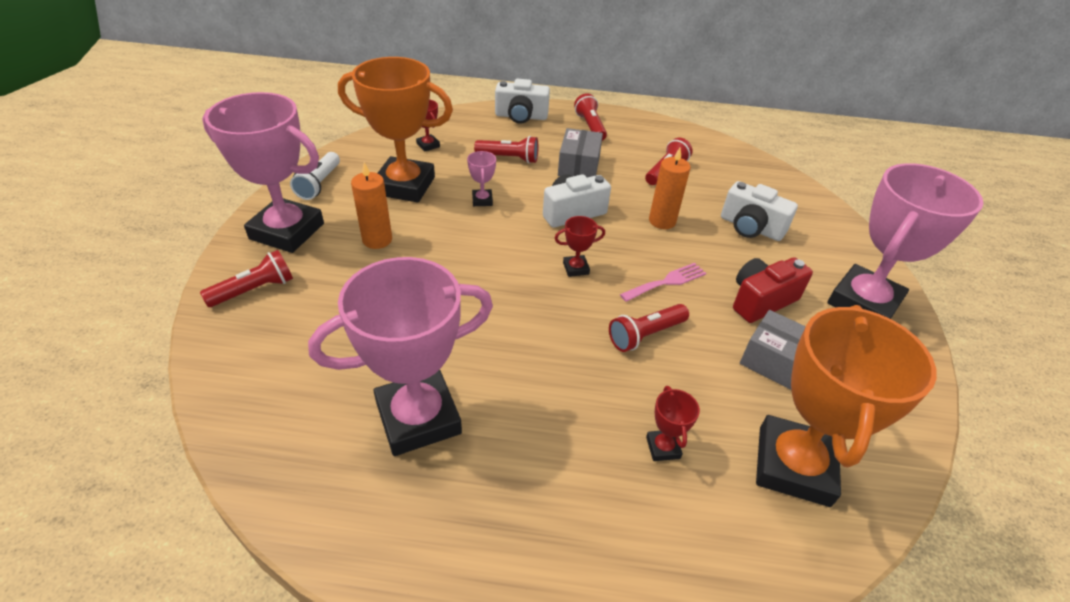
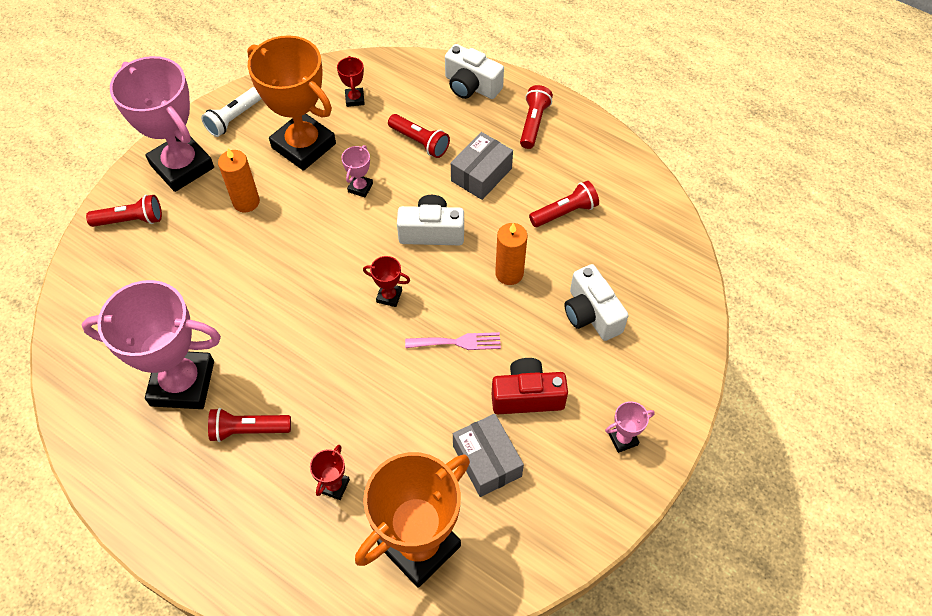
camera: 30 degrees right, 15 degrees up
red flashlight [609,304,689,352] -> red flashlight moved to [208,408,291,442]
pink trophy [827,163,984,319] -> pink trophy [605,401,655,453], size x0.40

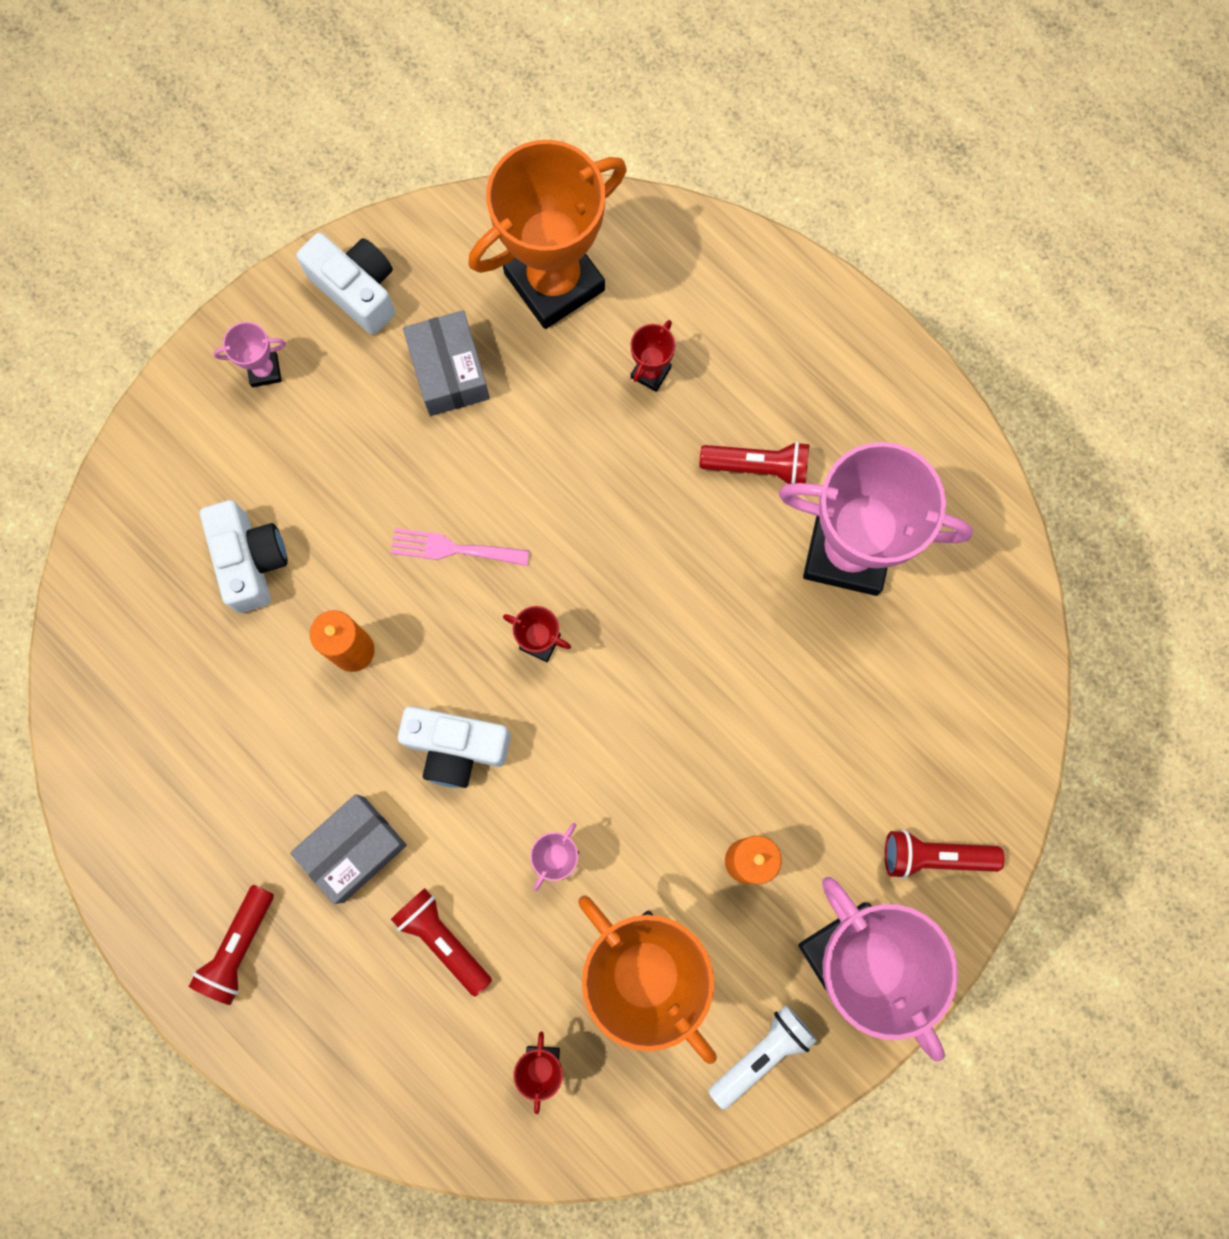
camera: 170 degrees left, 20 degrees up
white camera [445,44,504,99] -> white camera moved to [296,233,395,335]
red camera [492,358,568,414] -> none
red flashlight [529,181,599,227] -> none

